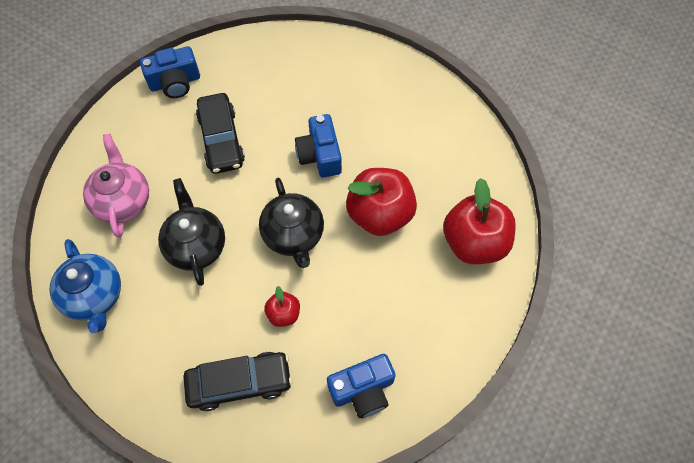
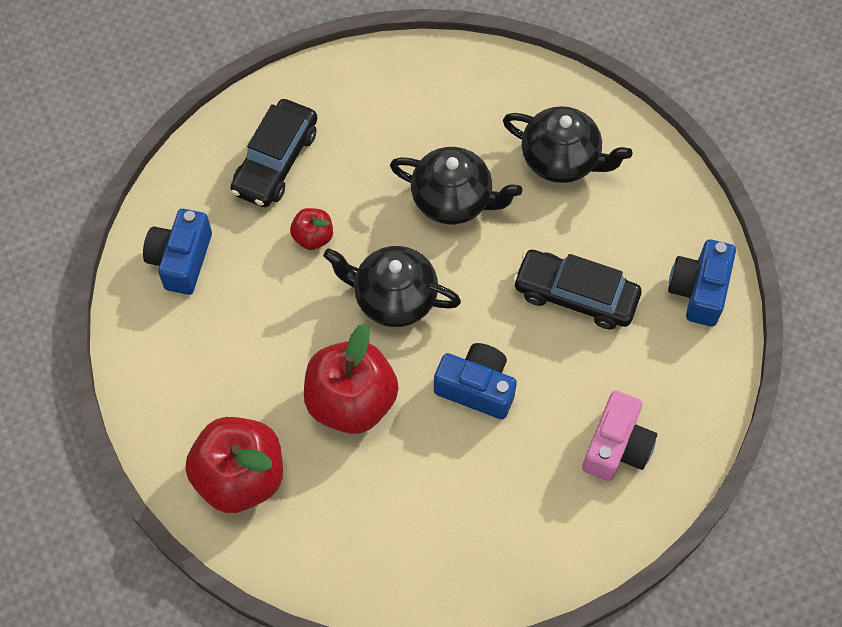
camera: 125 degrees right, 0 degrees up
blue teapot [49,239,121,333] -> none
pink teapot [83,134,149,238] -> black teapot [503,106,632,183]
none -> pink camera [582,391,657,481]

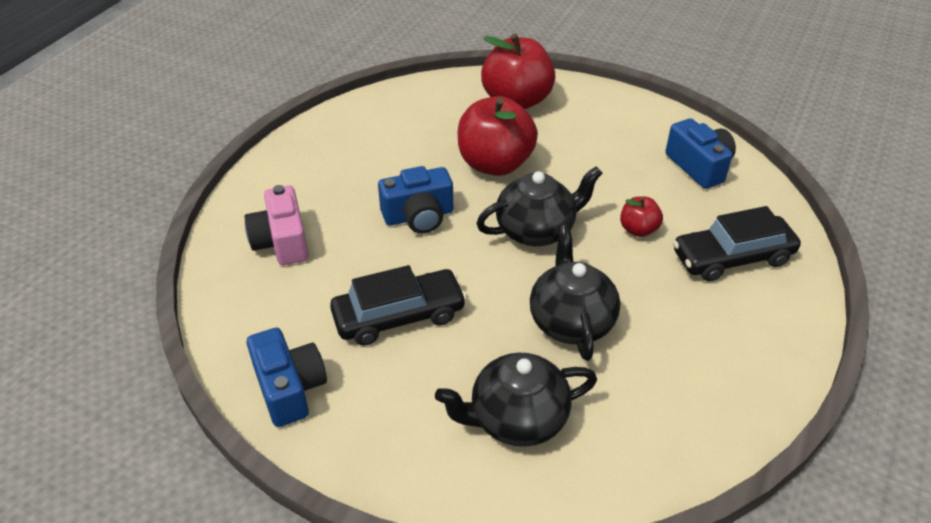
camera: 140 degrees right, 20 degrees down
black car [230,99,317,207] -> black car turned 90 degrees counterclockwise [673,206,801,282]
black teapot [390,147,522,224] -> black teapot turned 105 degrees clockwise [530,225,620,361]

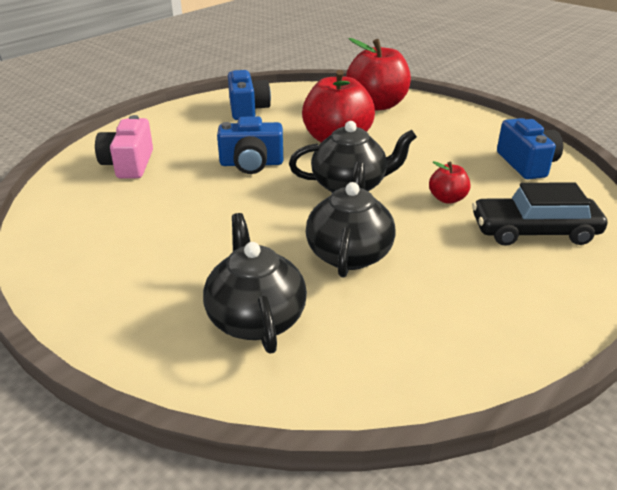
camera: 15 degrees right, 10 degrees down
blue camera [246,328,327,427] -> blue camera moved to [228,70,271,120]
black car [330,265,467,346] -> none
black teapot [435,353,597,447] -> black teapot turned 75 degrees clockwise [203,213,307,353]

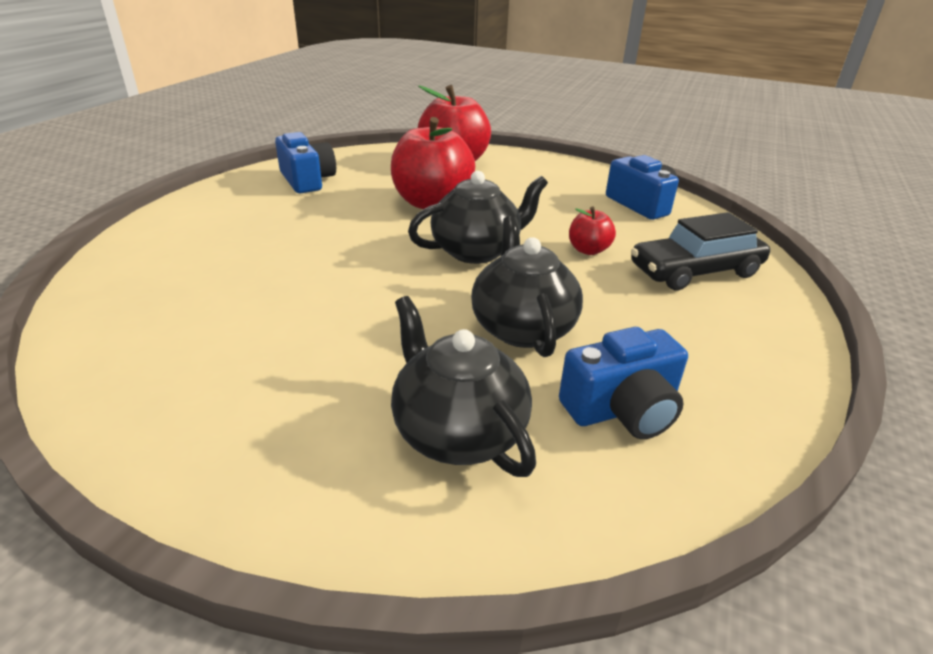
camera: 20 degrees left, 0 degrees up
pink camera [95,115,153,179] -> none
blue camera [217,116,283,174] -> blue camera moved to [559,327,688,439]

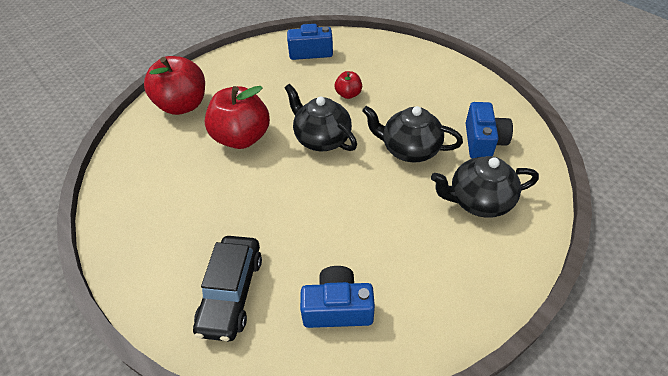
camera: 60 degrees left, 15 degrees up
blue camera [275,132,336,194] -> blue camera moved to [300,266,375,328]
black teapot [408,171,548,264] -> black teapot turned 45 degrees counterclockwise [285,84,357,151]
black car [631,212,770,290] -> black car moved to [193,236,262,342]

